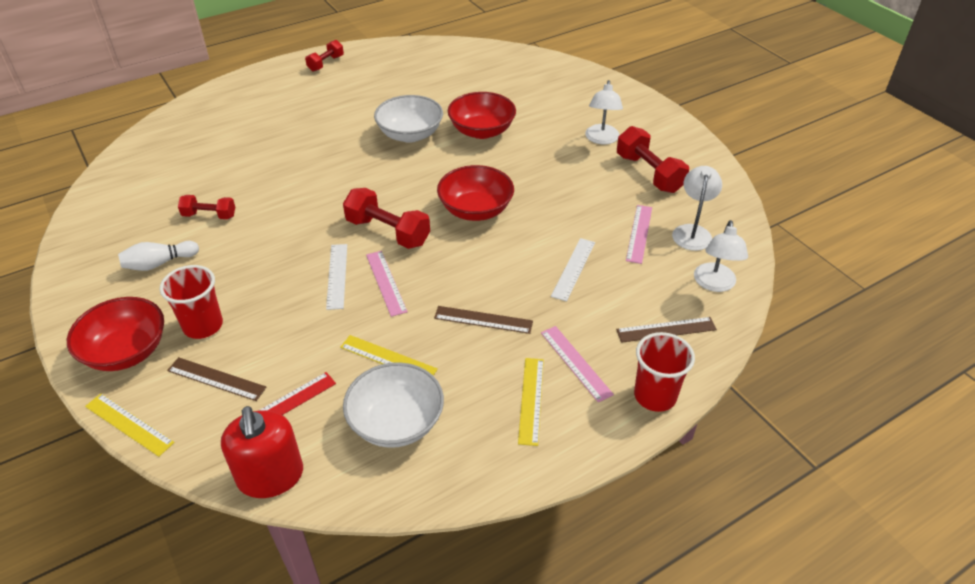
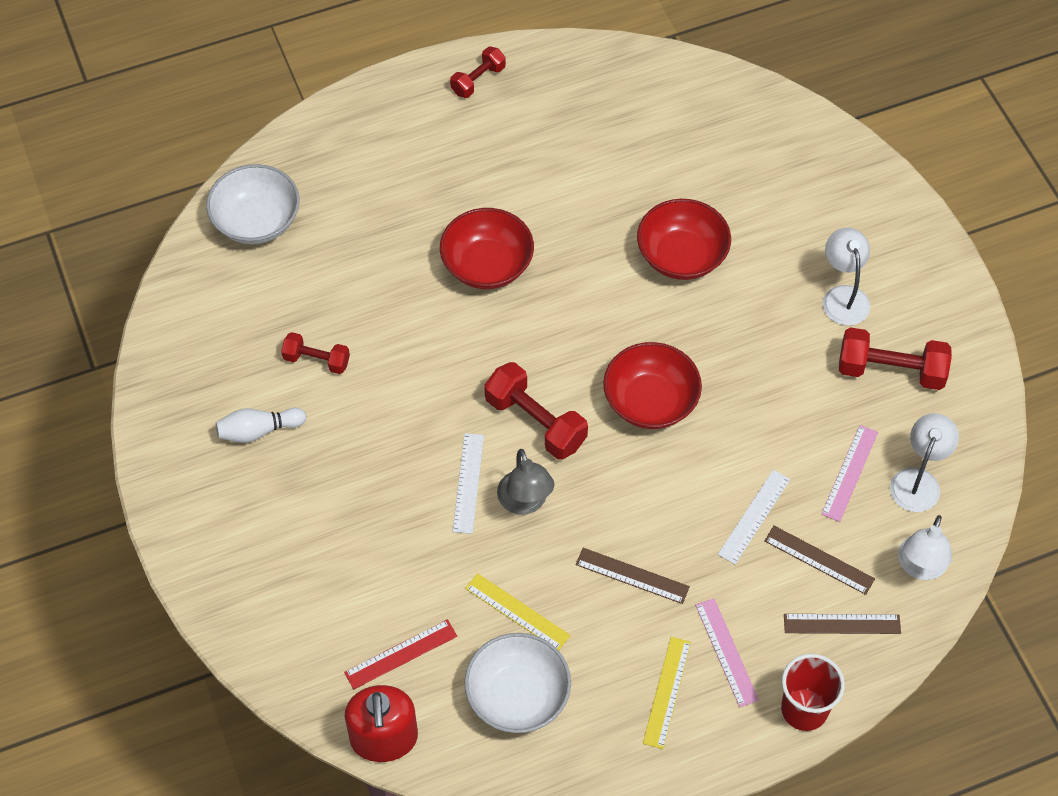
camera: 10 degrees right, 15 degrees up
red bowl [67,297,164,371] -> red bowl moved to [440,208,534,289]
yellow ruler [85,394,175,457] -> none
red cup [160,265,223,339] -> none
brown ruler [167,357,266,401] -> brown ruler moved to [764,526,875,595]
pink ruler [366,251,408,317] -> grey lamp [497,449,554,515]
white bowl [374,95,443,143] -> white bowl moved to [206,164,300,244]
white lamp [585,80,623,144] -> white lamp turned 150 degrees clockwise [823,228,870,326]
red dumbbell [617,126,689,193] -> red dumbbell turned 60 degrees counterclockwise [839,327,952,390]

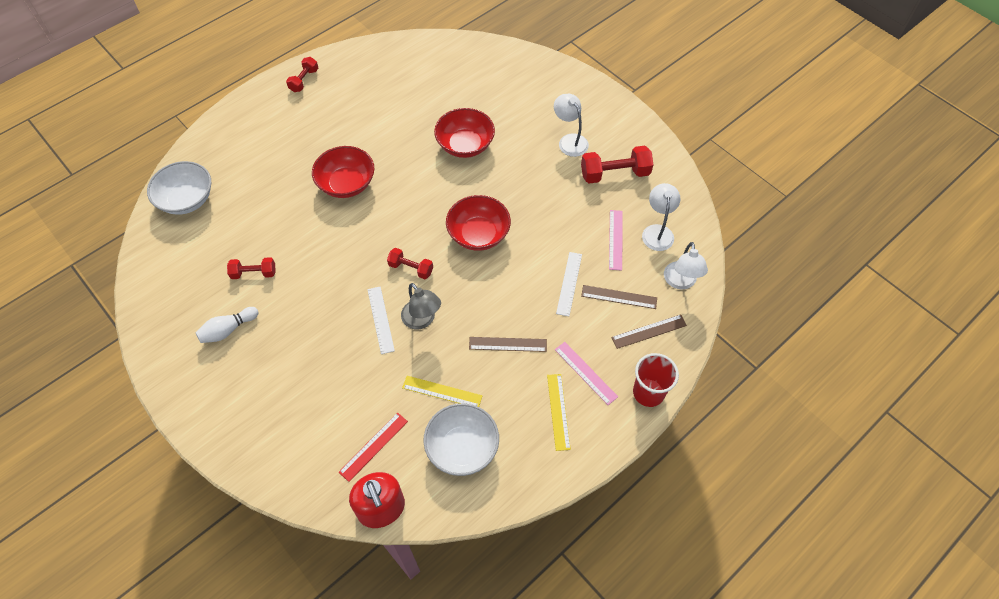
camera: 20 degrees left, 0 degrees up
red dumbbell [484,362,588,459] -> red dumbbell [387,248,433,279], size x0.61

